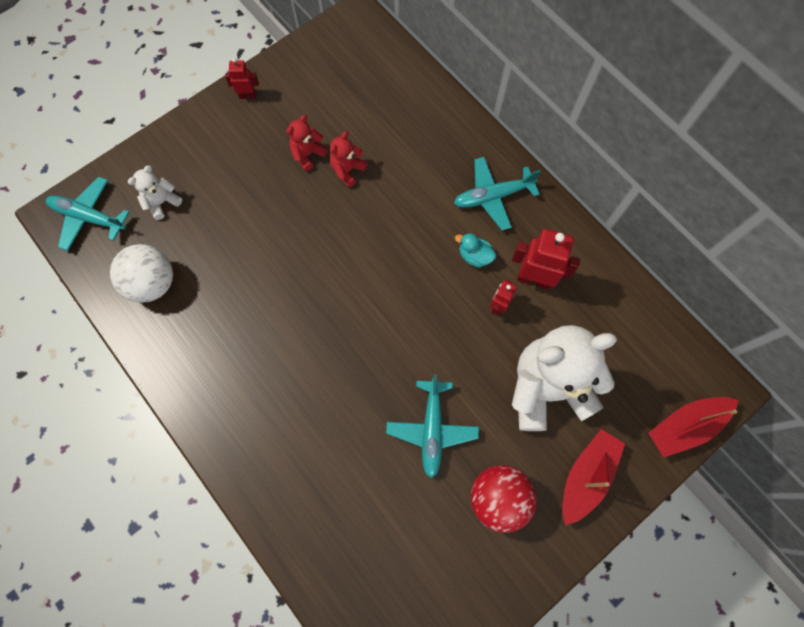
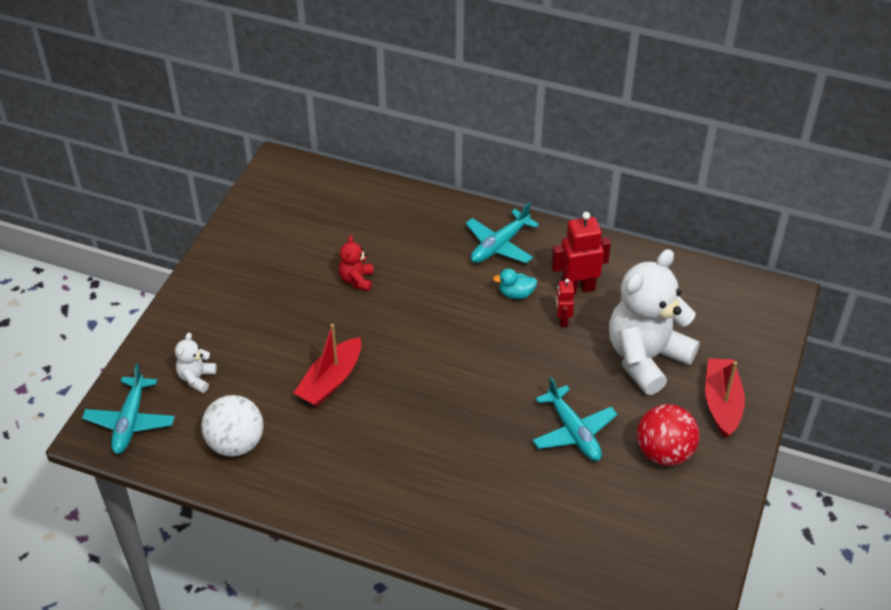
camera: 30 degrees left, 25 degrees down
turquoise plane [46,177,130,251] -> turquoise plane turned 75 degrees counterclockwise [82,363,175,454]
red robot [225,58,259,99] -> none
red teddy bear [287,115,328,171] -> none
red boat [649,397,738,458] -> red boat moved to [294,324,361,406]

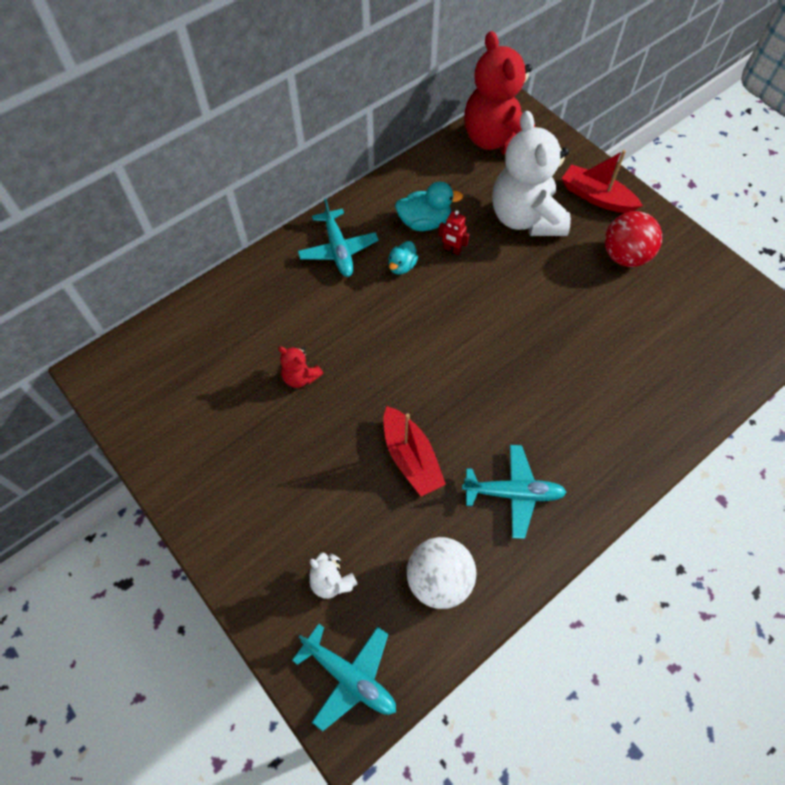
camera: 60 degrees left, 15 degrees up
turquoise plane [532,377,618,461] -> turquoise plane moved to [462,445,567,539]
red robot [551,212,611,294] -> turquoise duck [395,182,463,231]
none -> red teddy bear [464,31,535,155]

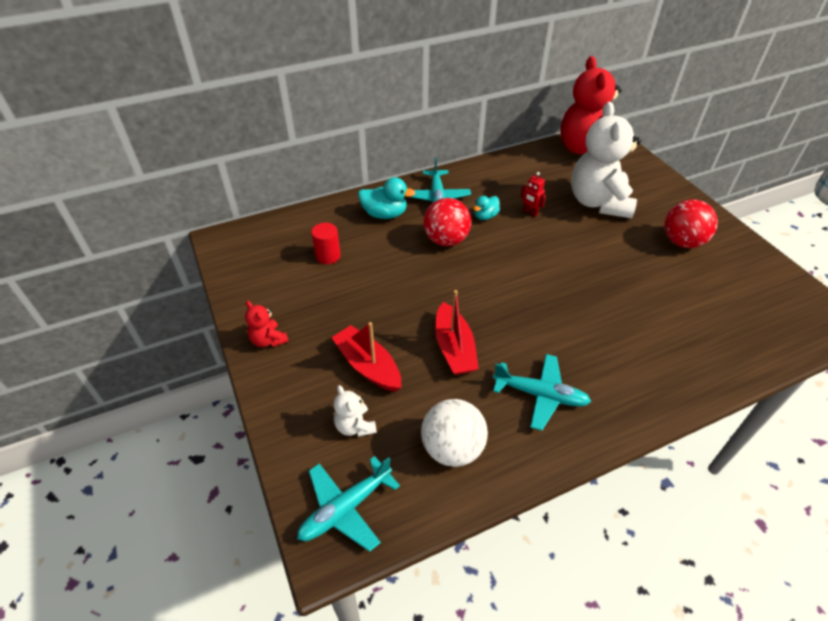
camera: 15 degrees right, 15 degrees down
red teddy bear [278,346,323,388] -> red teddy bear moved to [245,301,289,347]
turquoise plane [292,624,396,731] -> turquoise plane turned 90 degrees clockwise [297,456,400,552]
turquoise duck [395,182,463,231] -> turquoise duck moved to [358,177,415,219]
red boat [562,150,643,213] -> red boat moved to [331,322,401,392]
none -> red cylinder [311,223,341,264]
none -> red ball [423,198,471,246]

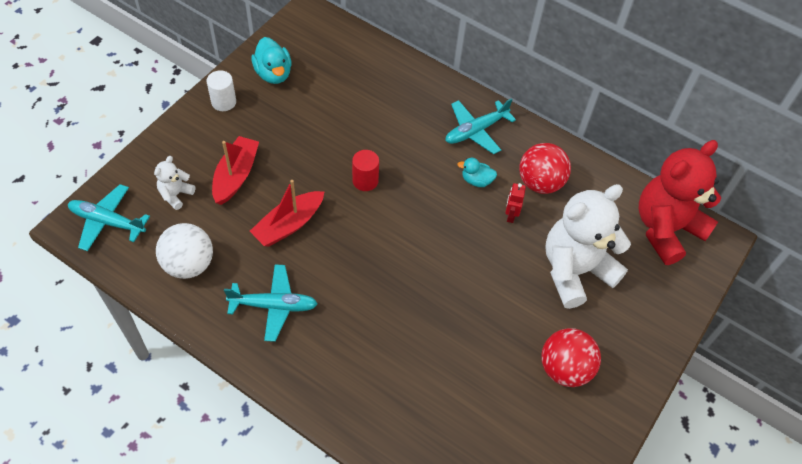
camera: 55 degrees right, 10 degrees up
red teddy bear [245,301,289,347] -> white cylinder [207,70,236,111]
red cylinder [311,223,341,264] -> red cylinder moved to [352,150,379,191]
turquoise duck [358,177,415,219] -> turquoise duck moved to [251,37,292,84]
red ball [423,198,471,246] -> red ball moved to [519,143,571,194]
turquoise plane [493,354,591,431] -> turquoise plane turned 75 degrees counterclockwise [224,264,318,342]

